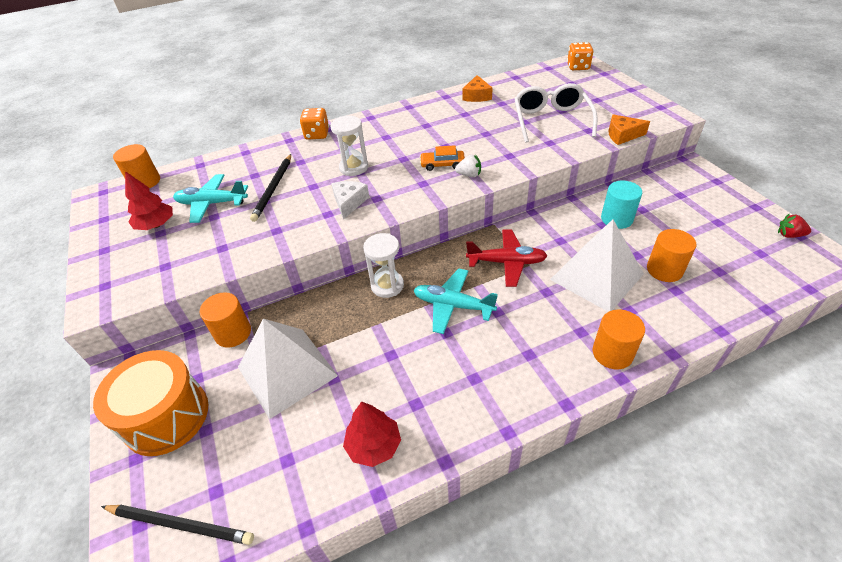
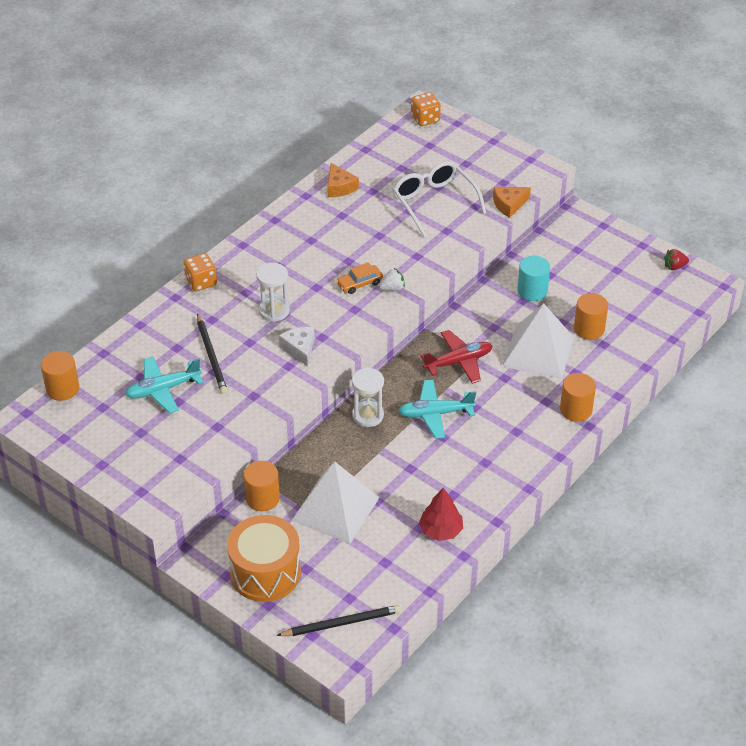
camera: 30 degrees left, 0 degrees up
red tree [125,171,173,230] -> none

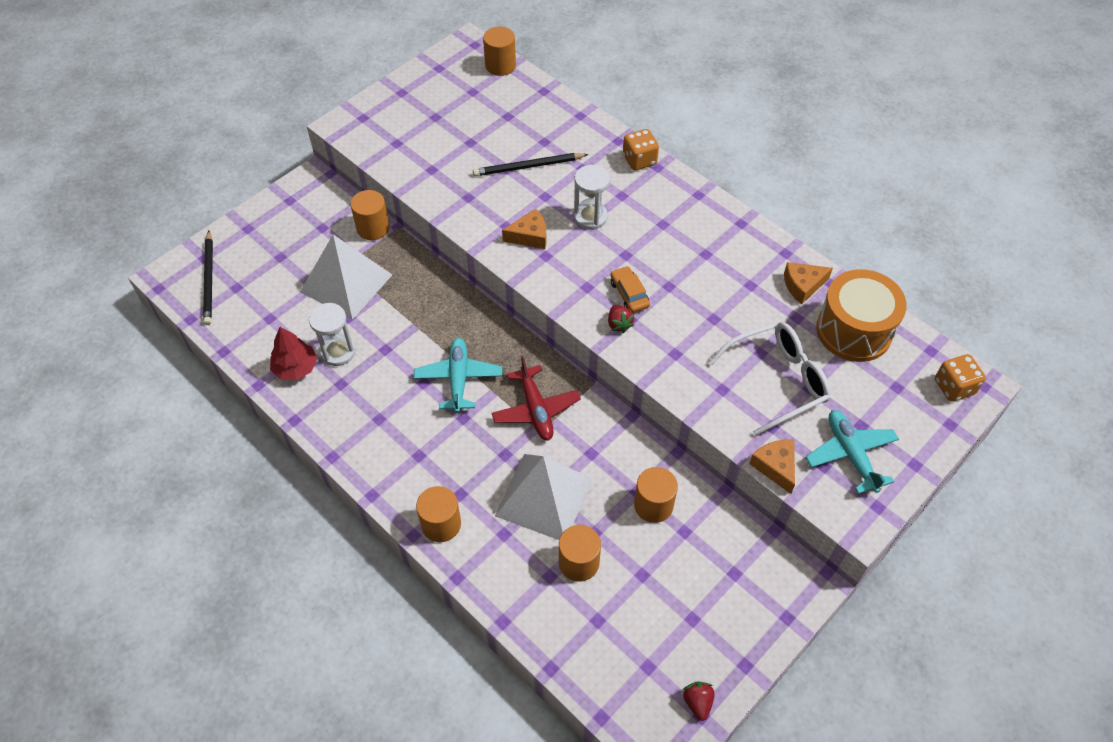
camera: 95 degrees right, 10 degrees up
turquoise plane [125,356,203,414] -> turquoise plane moved to [806,410,899,494]
orange drum [227,515,301,602] -> orange drum moved to [816,269,907,362]
white cheese [279,327,315,367] -> orange cheese [502,208,546,249]
white hourglass [352,367,384,427] -> white hourglass moved to [309,303,355,366]
white strawberry [379,268,405,291] -> red strawberry [608,305,634,333]
turquoise cylinder [517,256,550,301] -> orange cylinder [634,467,678,523]

